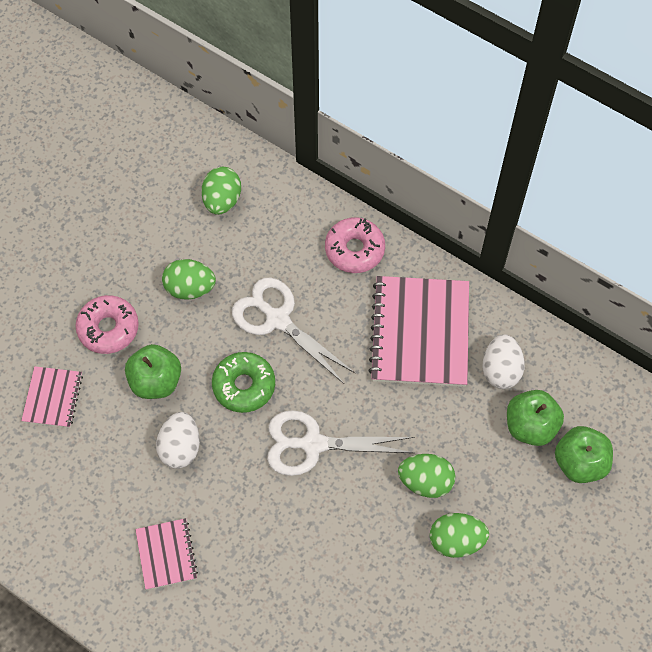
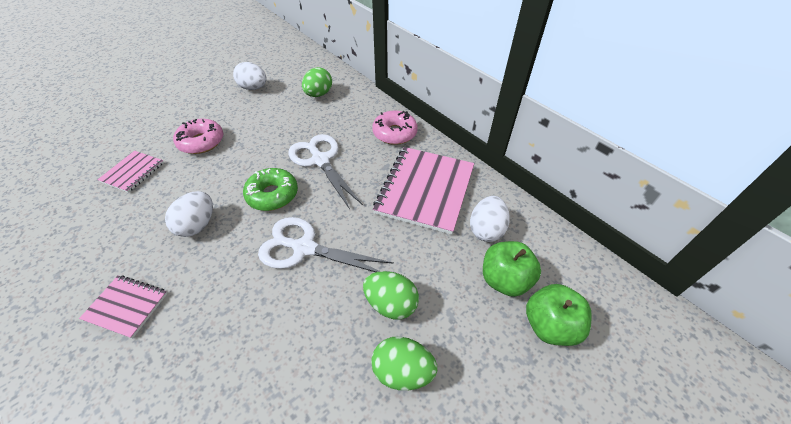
camera: 15 degrees right, 15 degrees down
green apple [125,344,181,399] -> none
pink notebook [135,518,198,590] -> pink notebook turned 75 degrees counterclockwise [79,275,168,339]
green egg [162,259,216,300] -> none
none -> white egg [233,62,267,90]

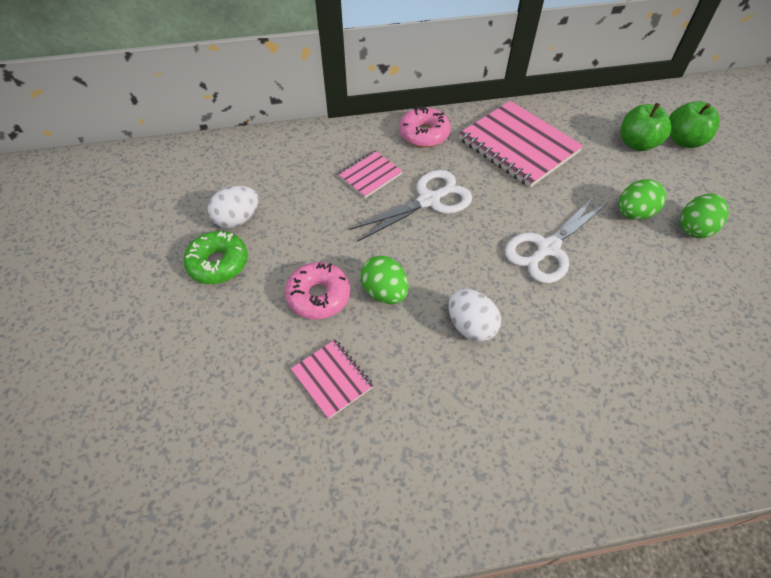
camera: 60 degrees left, 5 degrees up
pink notebook [79,275,168,339] -> pink notebook moved to [337,150,403,198]
green donut [243,168,298,211] -> green donut moved to [183,231,248,284]
white scissors [288,134,363,209] -> white scissors turned 150 degrees clockwise [349,170,472,241]
green egg [302,67,332,97] -> green egg moved to [360,255,408,304]
white egg [470,196,510,242] -> none

